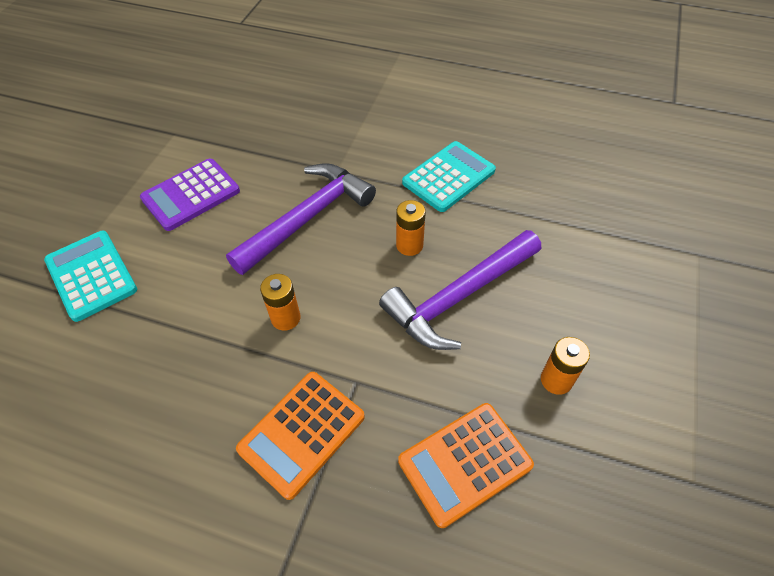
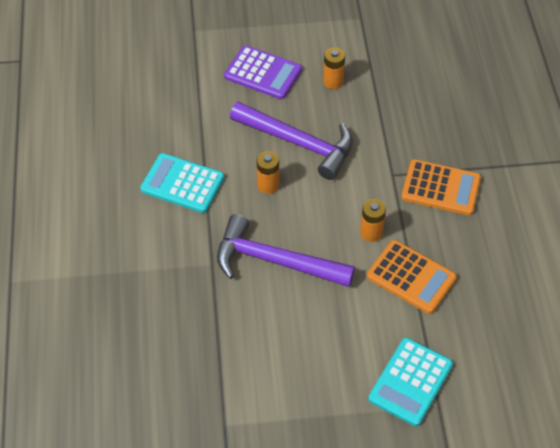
camera: 115 degrees left, 0 degrees up
purple calculator [140,158,240,231] -> purple calculator moved to [224,45,302,99]
orange calculator [398,403,534,528] -> orange calculator moved to [367,240,457,314]

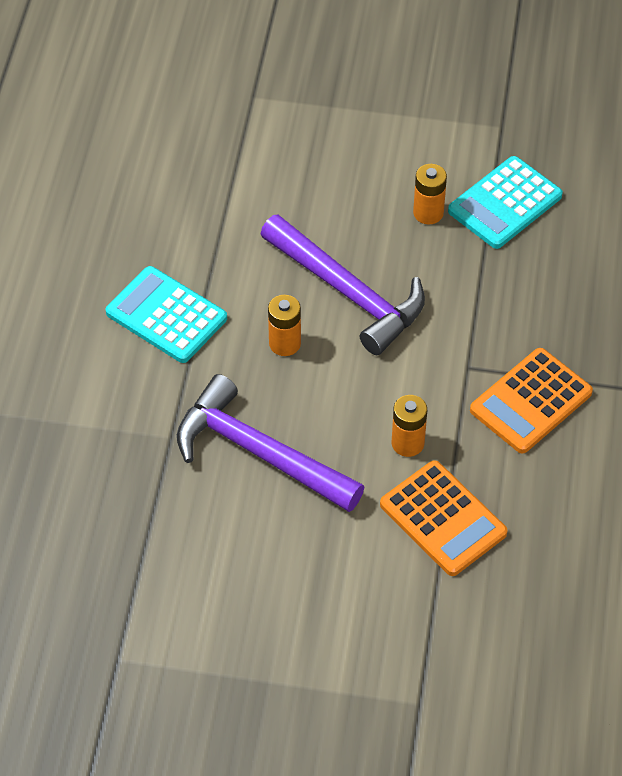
camera: 15 degrees right, 0 degrees up
purple calculator [224,45,302,99] -> none
turquoise calculator [368,338,453,426] -> turquoise calculator moved to [448,156,563,249]
orange calculator [401,159,481,215] -> orange calculator turned 105 degrees clockwise [470,348,593,454]

